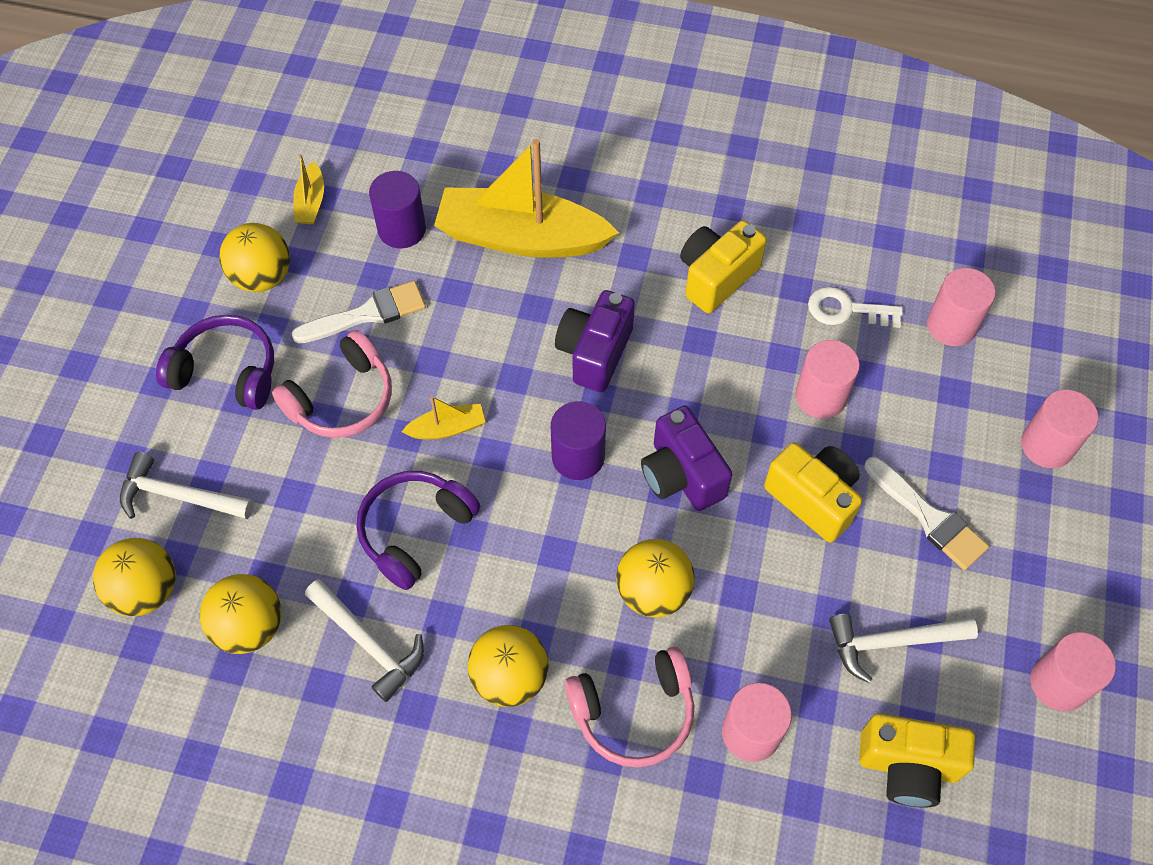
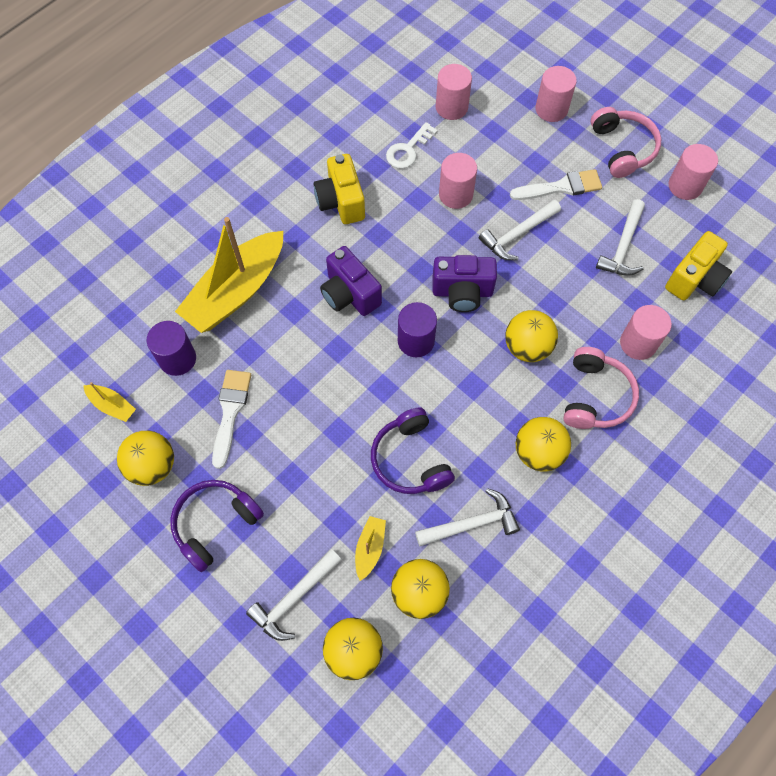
camera: 60 degrees left, 5 degrees up
pink headphones [272,330,392,438] -> pink headphones moved to [591,107,661,178]
yellow boat [402,396,485,439] -> yellow boat moved to [355,516,386,581]
yellow camera [764,442,862,543] -> white hammer [479,200,561,260]

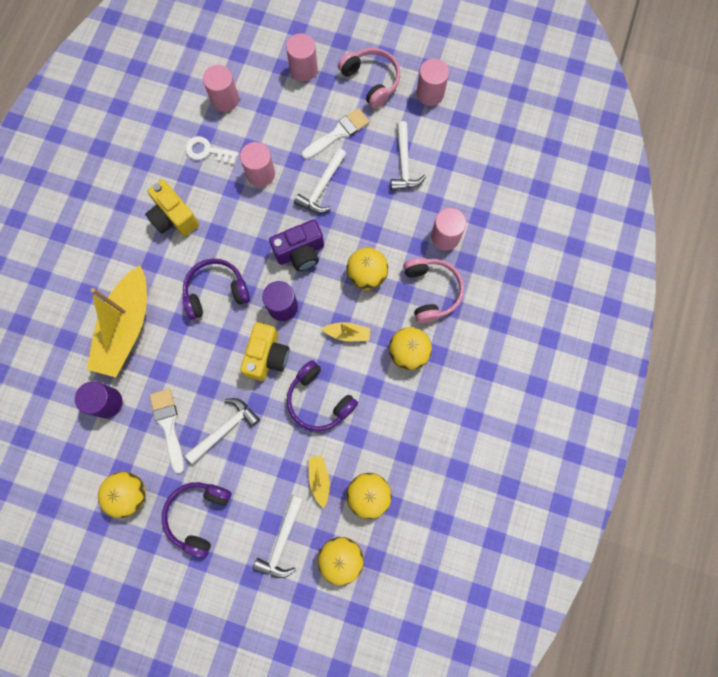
camera: 25 degrees left, 10 degrees up
yellow boat [84,382,136,422] -> yellow boat moved to [322,322,370,341]
purple camera [320,246,382,316] -> purple headphones [183,258,250,320]
white key [386,122,438,169] -> white key turned 90 degrees clockwise [185,136,238,165]
white hammer [415,488,520,546] -> white hammer moved to [185,398,260,464]
yellow camera [665,231,732,300] -> yellow camera moved to [240,322,290,381]

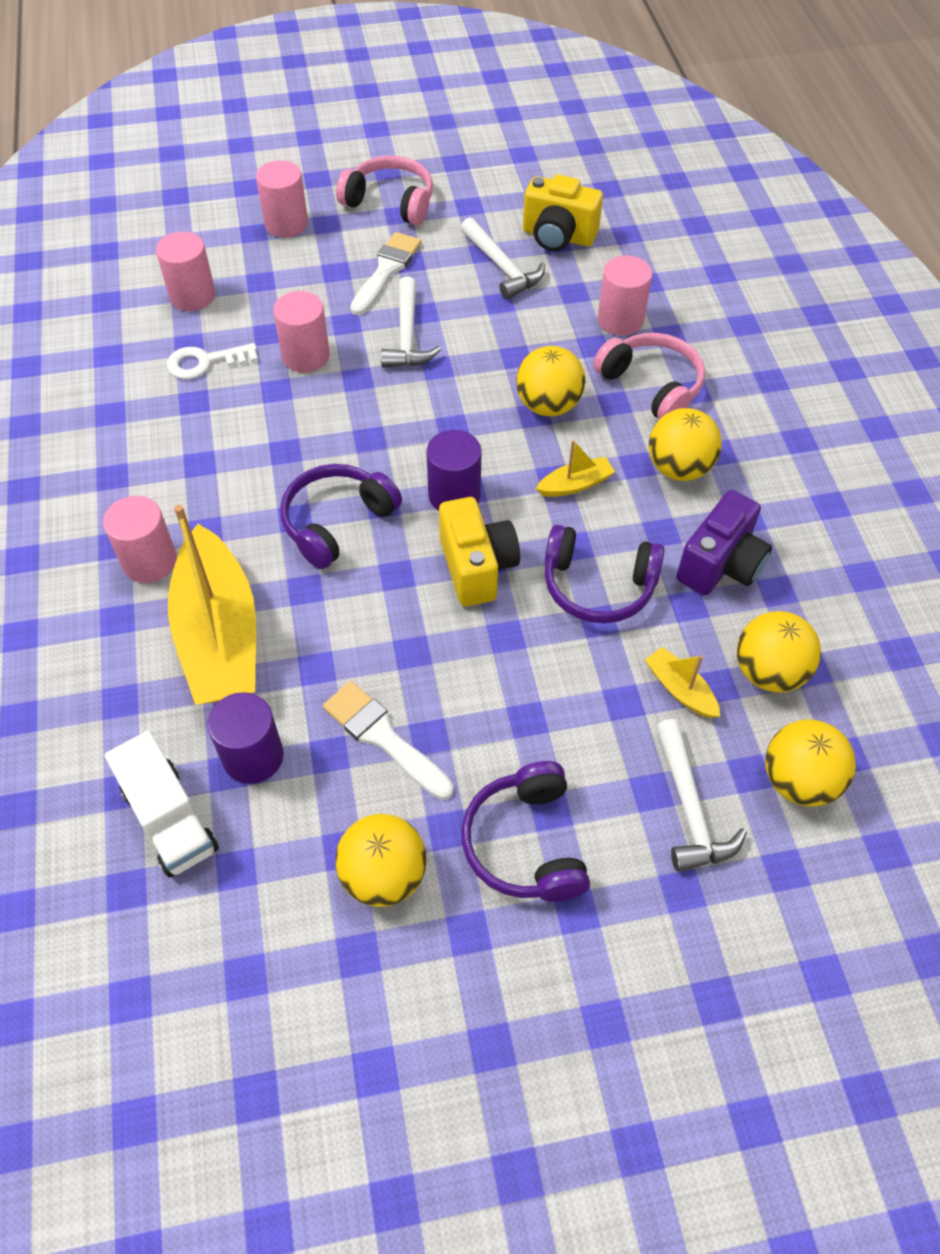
camera: 30 degrees left, 20 degrees down
yellow camera [145,180,199,236] -> yellow camera moved to [523,175,603,251]
white hammer [185,398,260,464] -> none
purple camera [269,220,324,271] -> purple camera moved to [676,490,772,595]
pink cylinder [416,59,449,106] -> pink cylinder moved to [103,496,177,583]
none -> white truck [104,730,219,877]

